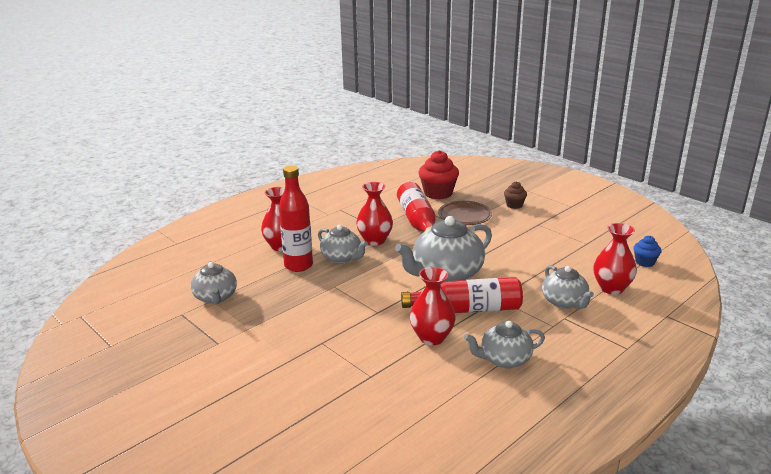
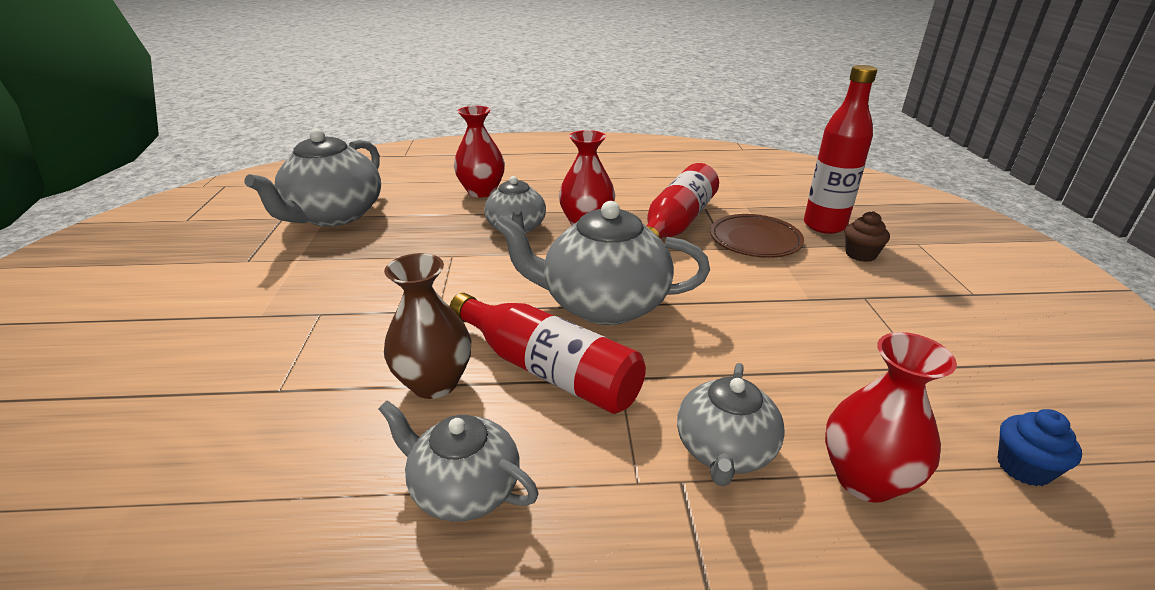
camera: 40 degrees right, 5 degrees up
grey teapot [191,261,237,304] -> grey teapot [245,128,381,227], size x1.67
red bottle [279,166,313,272] -> red bottle moved to [804,65,877,234]
red vase [410,267,456,345] -> brown vase [384,253,471,399]
red cupcake [418,150,459,199] -> none

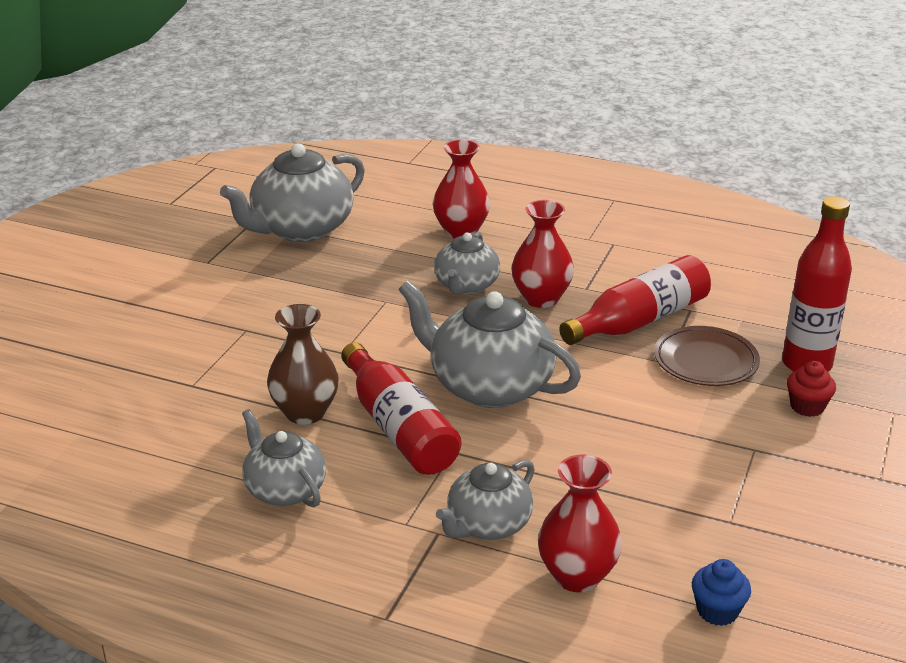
camera: 25 degrees right, 0 degrees up
brown cupcake [845,211,890,262] -> red cupcake [787,361,836,417]

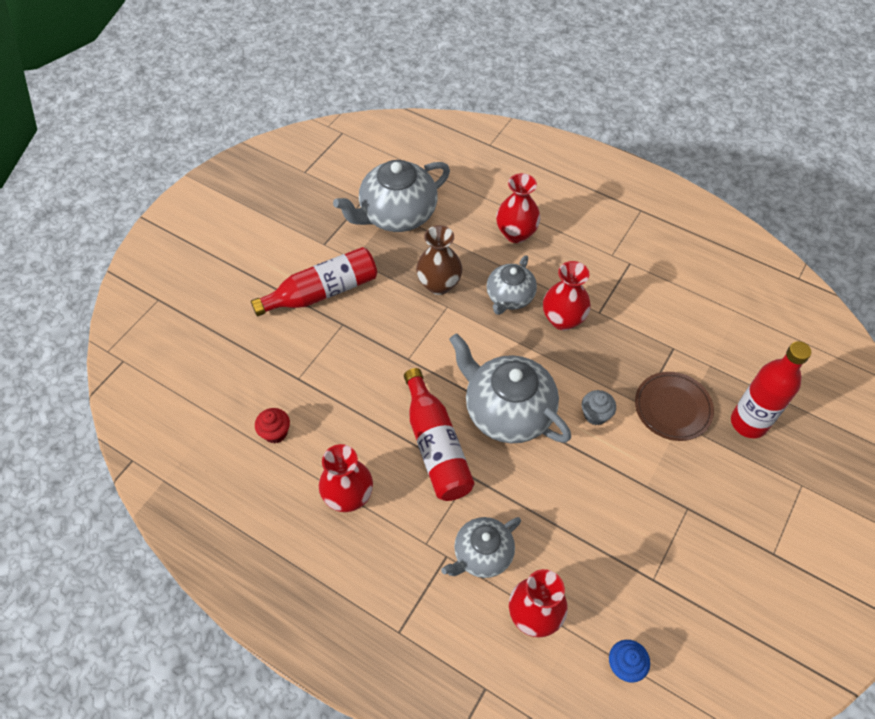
camera: 10 degrees right, 25 degrees up
grey teapot [242,409,326,507] -> red vase [319,444,373,512]
brown vase [267,304,339,425] -> brown vase moved to [416,225,462,295]
red bottle [559,255,711,345] -> red bottle moved to [251,247,377,316]
red cupcake [787,361,836,417] -> red cupcake moved to [255,408,290,443]
none -> grey cupcake [582,390,616,425]

